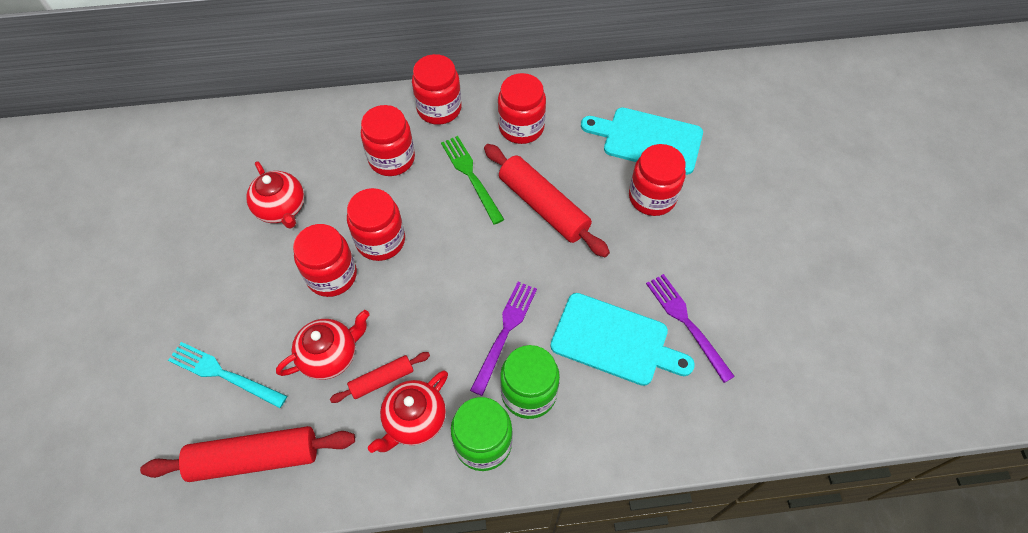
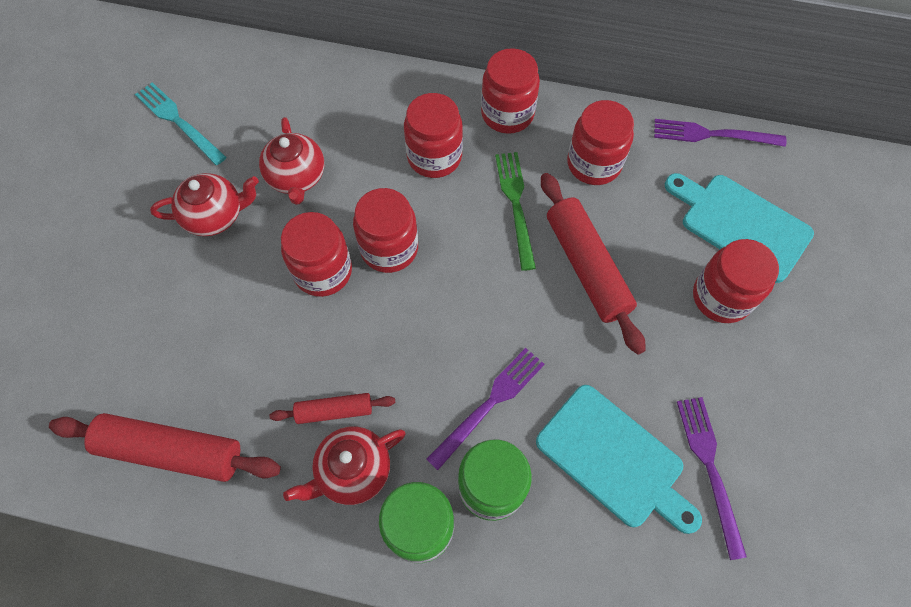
camera: 20 degrees right, 5 degrees up
turquoise fork [168,342,287,408] -> turquoise fork moved to [135,82,226,165]
red teapot [276,310,370,380] -> red teapot moved to [150,173,259,236]
none -> purple fork [654,119,787,147]

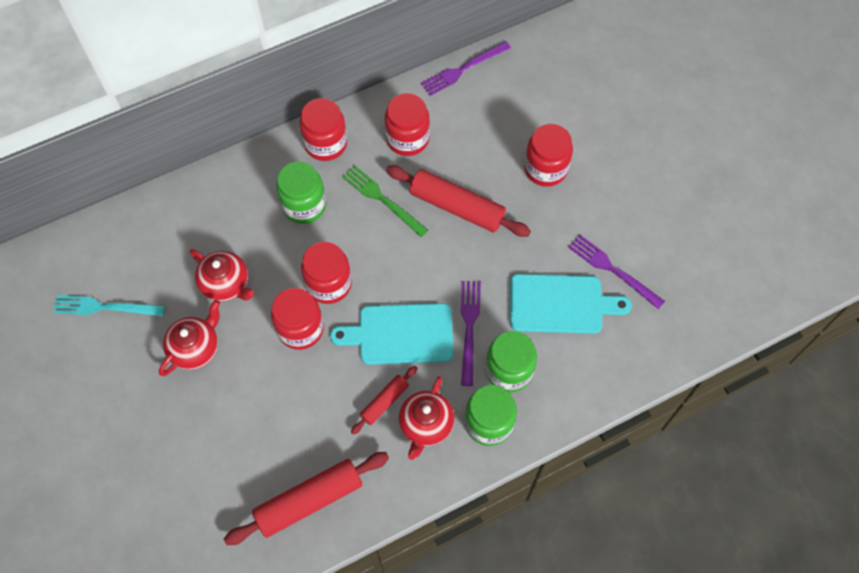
camera: 40 degrees left, 0 degrees up
red jar [404,93,463,178] -> green jar [277,161,326,224]
turquoise cutting board [665,173,814,283] -> turquoise cutting board moved to [330,303,453,365]

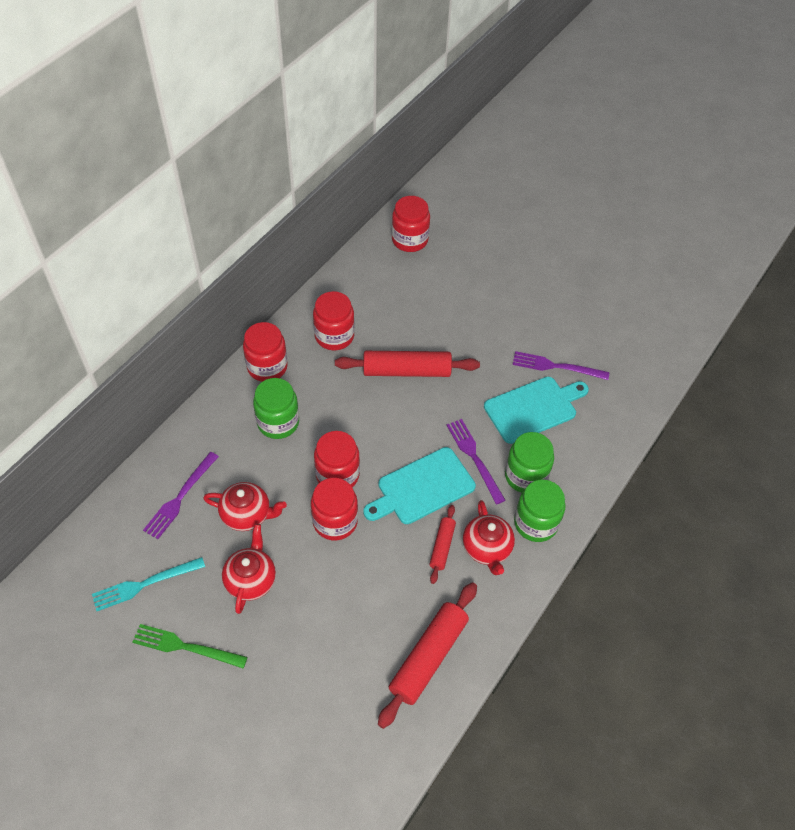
camera: 30 degrees left, 10 degrees down
green fork [342,165,428,237] -> green fork moved to [132,624,248,668]
purple fork [421,41,511,96] -> purple fork moved to [143,452,219,539]
red jar [524,124,573,187] -> red jar moved to [392,196,430,252]

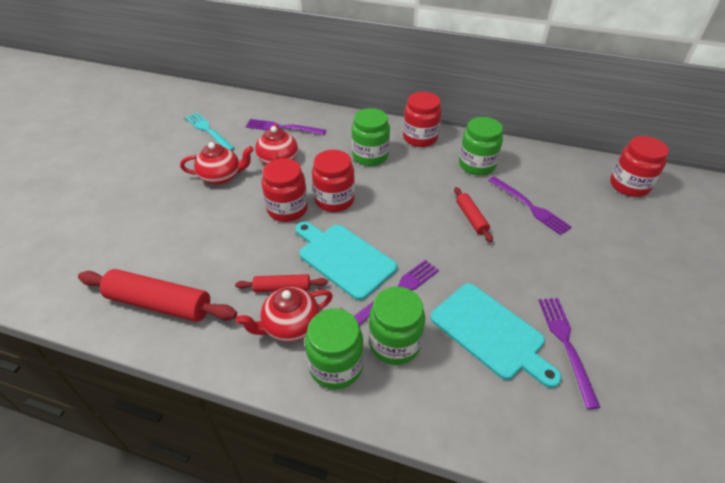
camera: 75 degrees right, 10 degrees down
green fork [132,624,248,668] -> none
red jar [313,291,355,350] -> green jar [459,117,503,175]
red rolling pin [335,351,480,377] -> red rolling pin [454,187,493,242], size x0.54
none -> purple fork [488,176,572,235]

